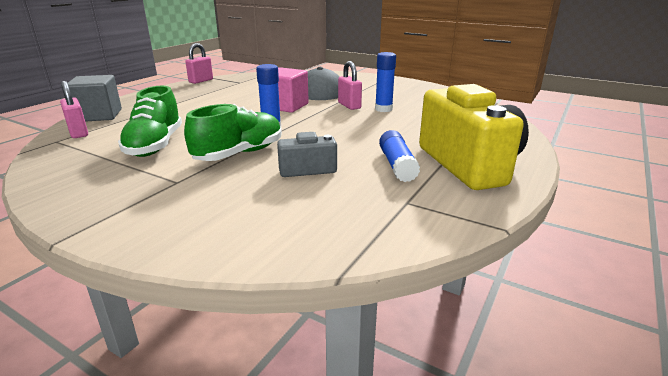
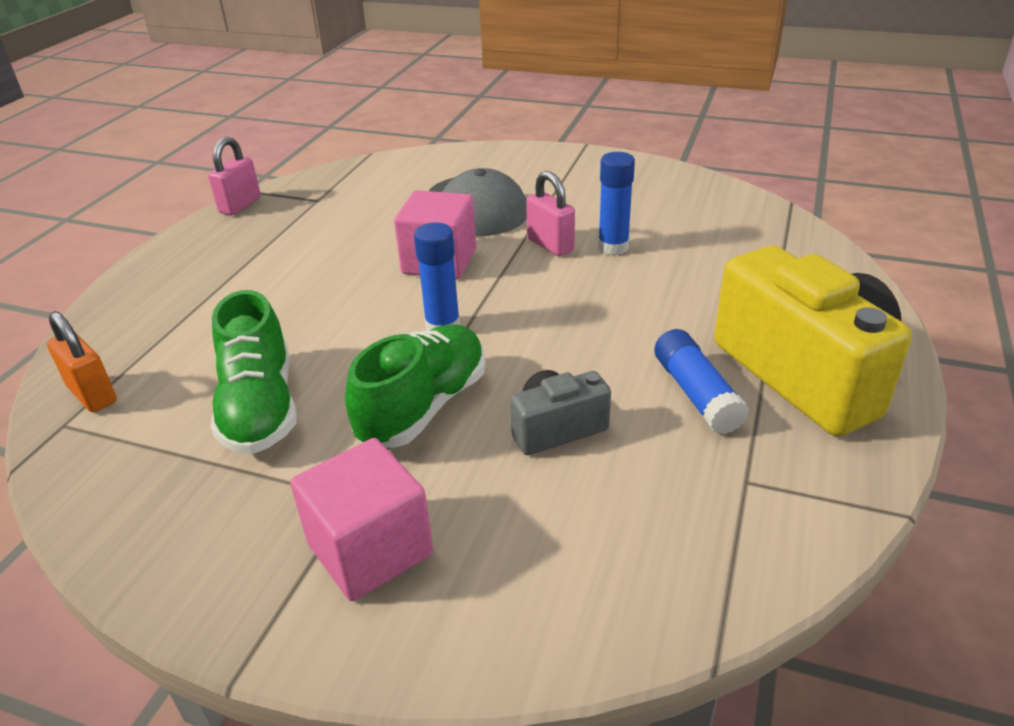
camera: 10 degrees left, 10 degrees up
pink padlock [60,81,88,138] -> orange padlock [47,311,117,412]
grey cube [68,75,122,122] -> none
none -> pink cube [290,438,433,601]

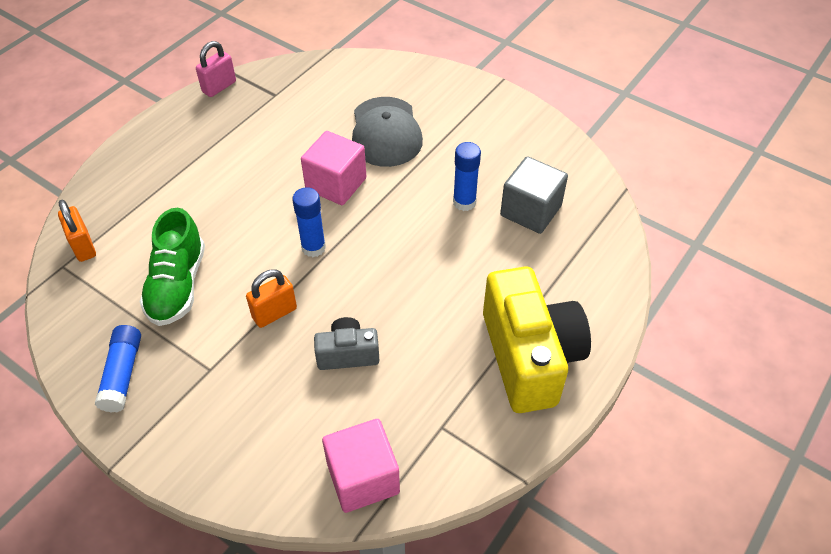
camera: 15 degrees right, 15 degrees up
pink cube [290,438,433,601] -> pink cube moved to [322,419,400,513]
green shoe [345,324,485,448] -> orange padlock [246,269,297,328]
pink padlock [526,171,575,256] -> none
blue glue stick [654,329,749,434] -> blue glue stick moved to [95,325,141,413]
none -> grey cube [500,156,568,234]

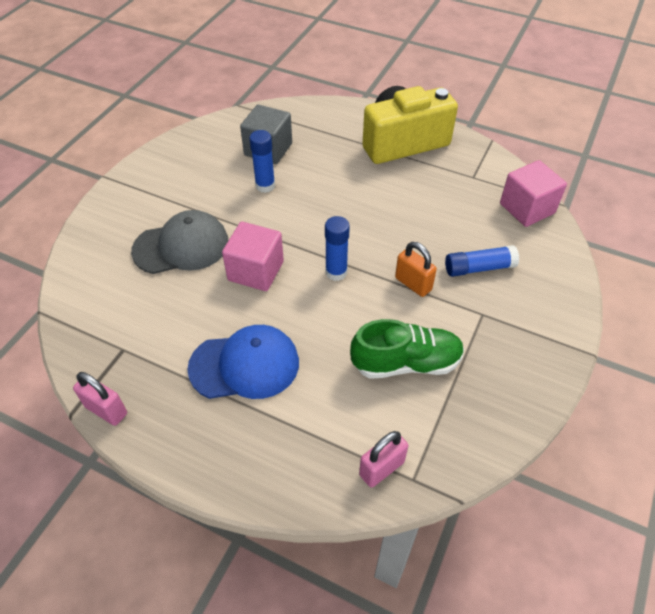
camera: 100 degrees left, 0 degrees up
orange padlock [58,200,96,262] -> pink padlock [359,431,408,488]
blue glue stick [95,325,141,413] -> blue glue stick moved to [445,245,519,277]
grey camera [314,317,380,370] -> none
none -> blue cap [187,325,299,399]

